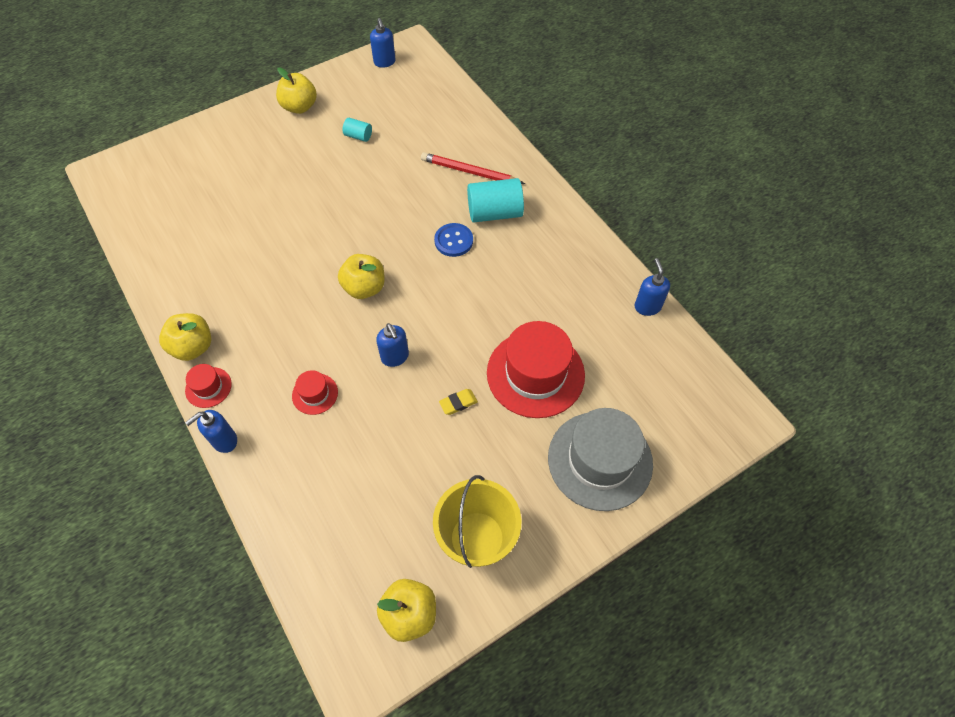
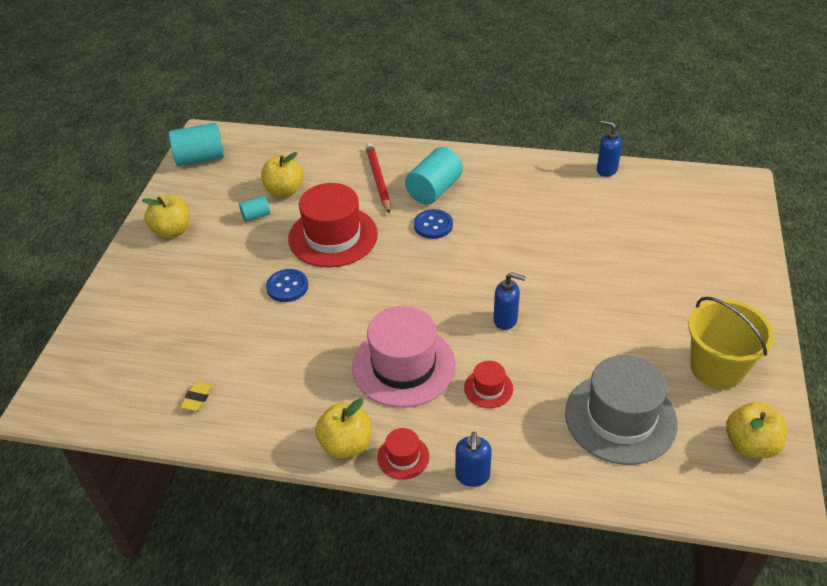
camera: 45 degrees left, 15 degrees down
yellow apple [338,254,385,299] -> yellow apple moved to [261,152,304,197]
blue soap dispenser [370,18,396,68] -> turquoise cylinder [169,123,224,166]
red pencil [421,152,525,184] -> red pencil turned 105 degrees clockwise [366,143,390,214]
yellow eraser [439,389,478,415] -> yellow eraser moved to [180,382,213,411]
red hat [487,321,585,418] -> red hat moved to [288,183,378,268]
grey hat [548,408,653,511] -> grey hat moved to [565,355,678,465]
none -> blue button [266,269,308,302]
none -> pink hat [352,306,456,408]

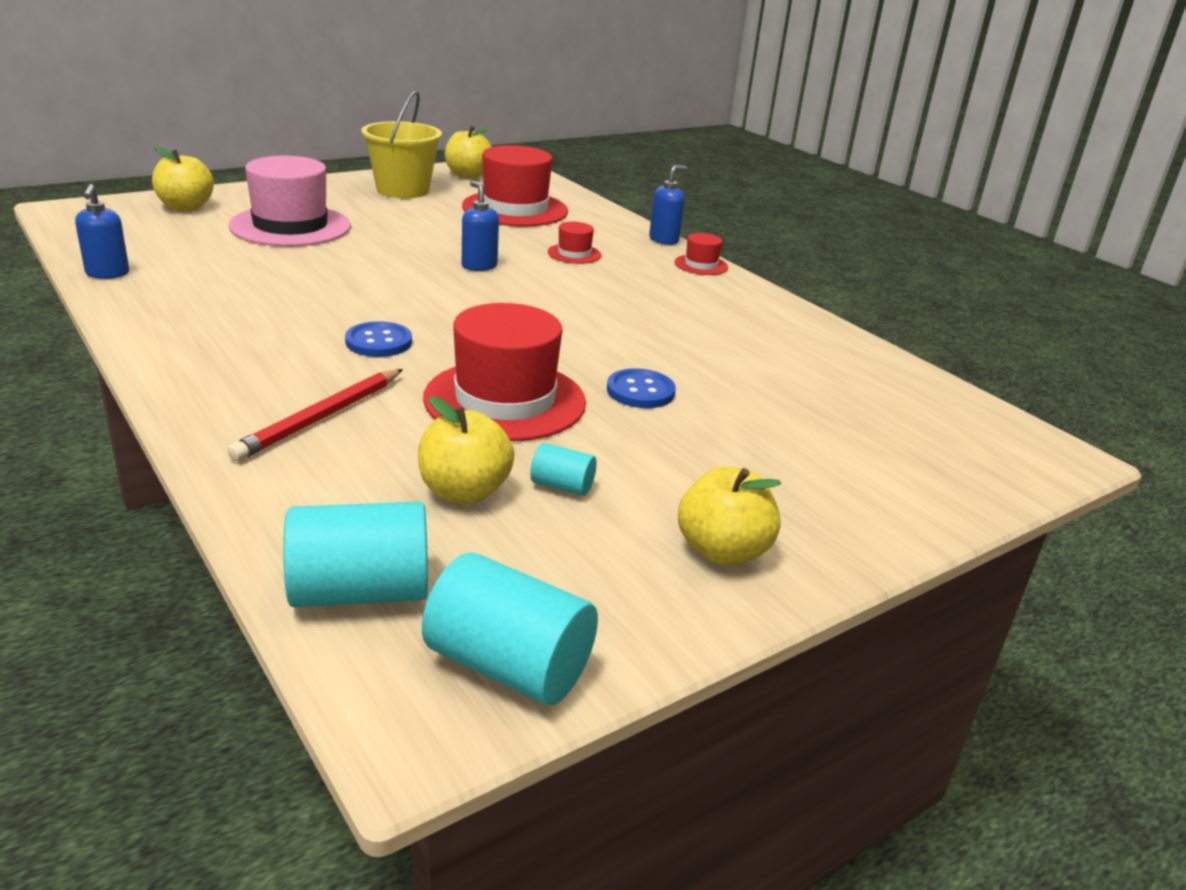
camera: 140 degrees left, 15 degrees down
yellow eraser [180,382,213,411] -> none
yellow apple [315,398,372,459] -> yellow apple moved to [152,146,214,211]
pink hat [352,306,456,408] -> pink hat moved to [228,156,351,246]
turquoise cylinder [405,147,463,205] -> turquoise cylinder moved to [283,502,428,607]
grey hat [565,355,678,465] -> red hat [462,145,568,227]

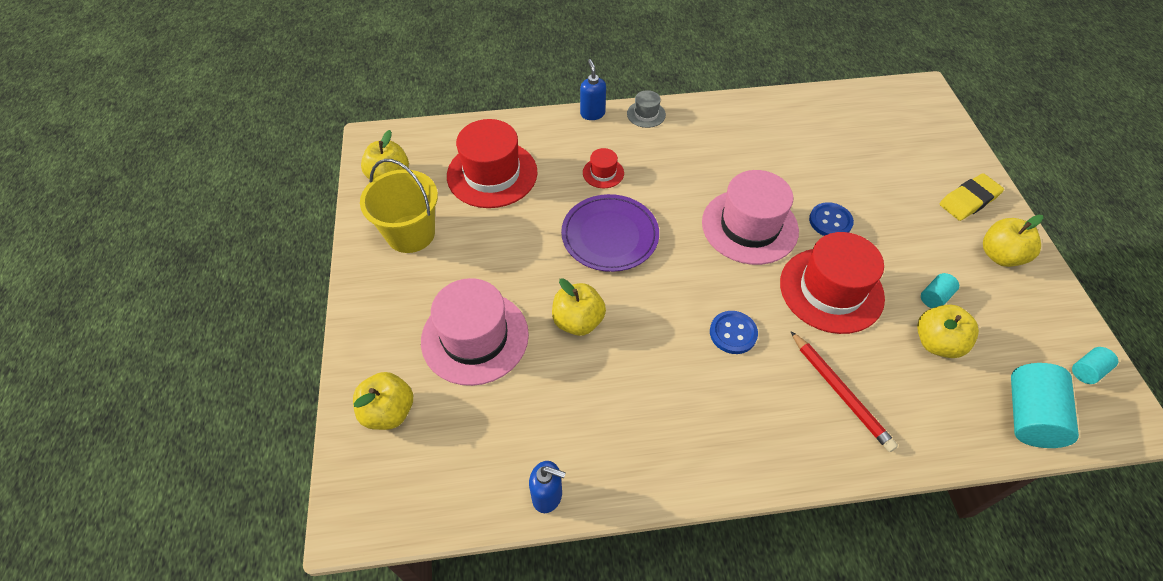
camera: 60 degrees left, 25 degrees up
turquoise cylinder [422,552,598,705] -> turquoise cylinder [1072,347,1118,384], size x0.51
blue soap dispenser [462,181,499,271] -> purple plate [561,194,659,272]
red hat [675,233,728,275] -> grey hat [627,90,666,128]
none -> yellow apple [552,278,606,336]
none -> pink hat [702,170,799,265]
none -> yellow eraser [940,173,1004,221]

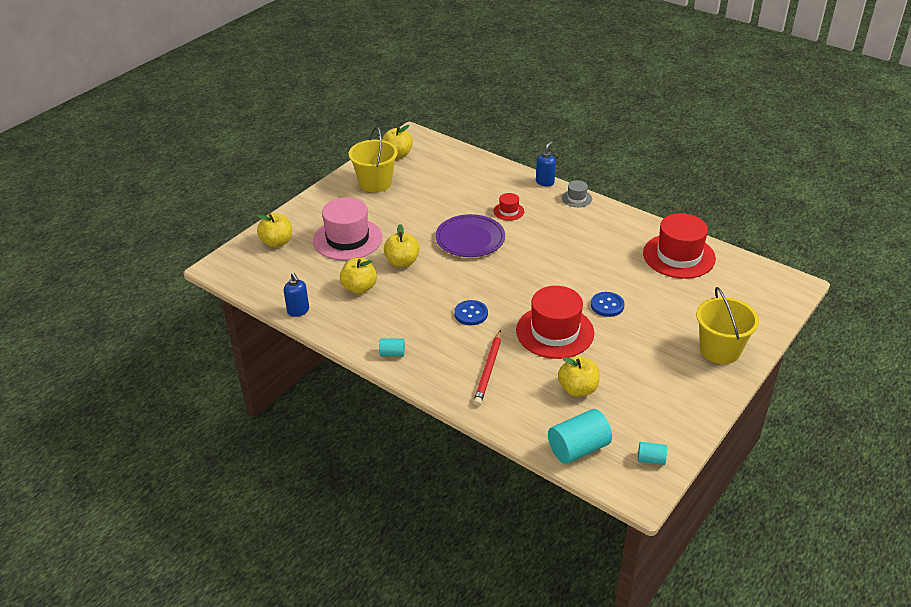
camera: 45 degrees right, 15 degrees down
red hat [447,119,538,208] -> red hat moved to [643,213,716,279]
pink hat [702,170,799,265] -> none
turquoise cylinder [921,273,959,308] -> turquoise cylinder moved to [379,338,405,356]
yellow eraser [940,173,1004,221] -> yellow bucket [696,287,759,364]
yellow apple [983,214,1043,267] -> yellow apple moved to [340,258,377,294]

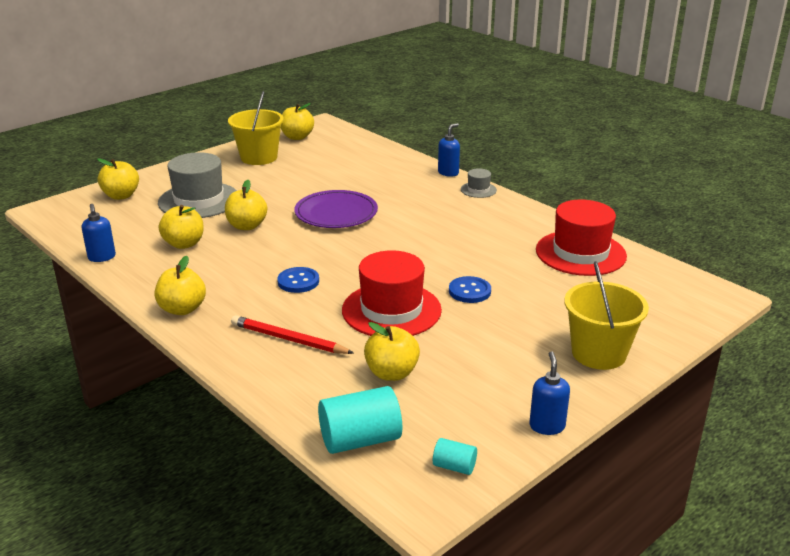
camera: 10 degrees right, 10 degrees down
pink hat [313,197,382,260] -> grey hat [158,152,237,218]
turquoise cylinder [379,338,405,356] -> yellow apple [155,256,206,315]
red pencil [473,330,501,406] -> red pencil turned 90 degrees clockwise [231,315,354,354]
red hat [494,193,524,221] -> none
none -> blue soap dispenser [529,351,570,435]

